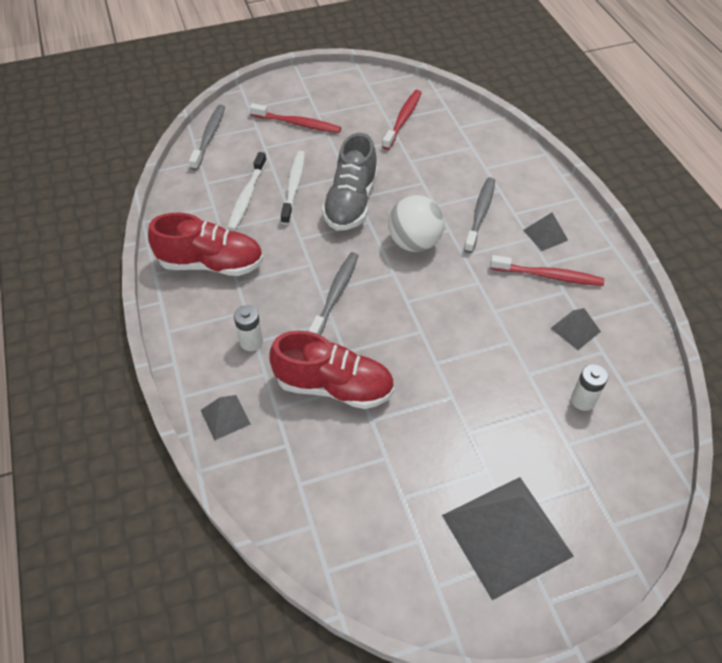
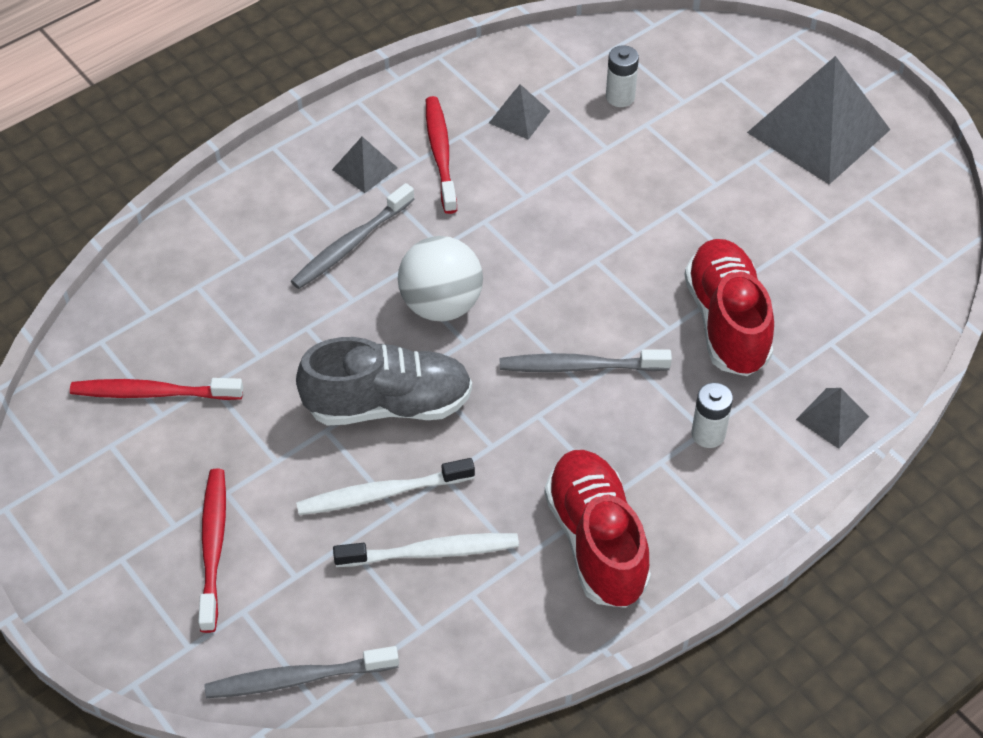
camera: 110 degrees left, 0 degrees up
grey toothbrush [464,177,495,253] -> grey toothbrush turned 45 degrees counterclockwise [291,183,415,289]

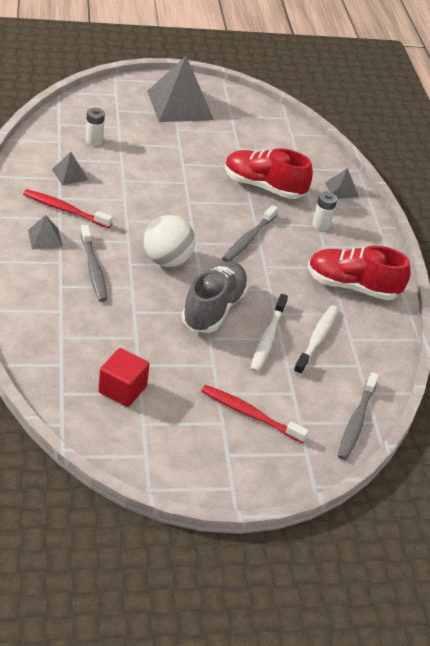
camera: 65 degrees left, 10 degrees down
red toothbrush [70,378,243,400] -> red cube [98,348,150,407]

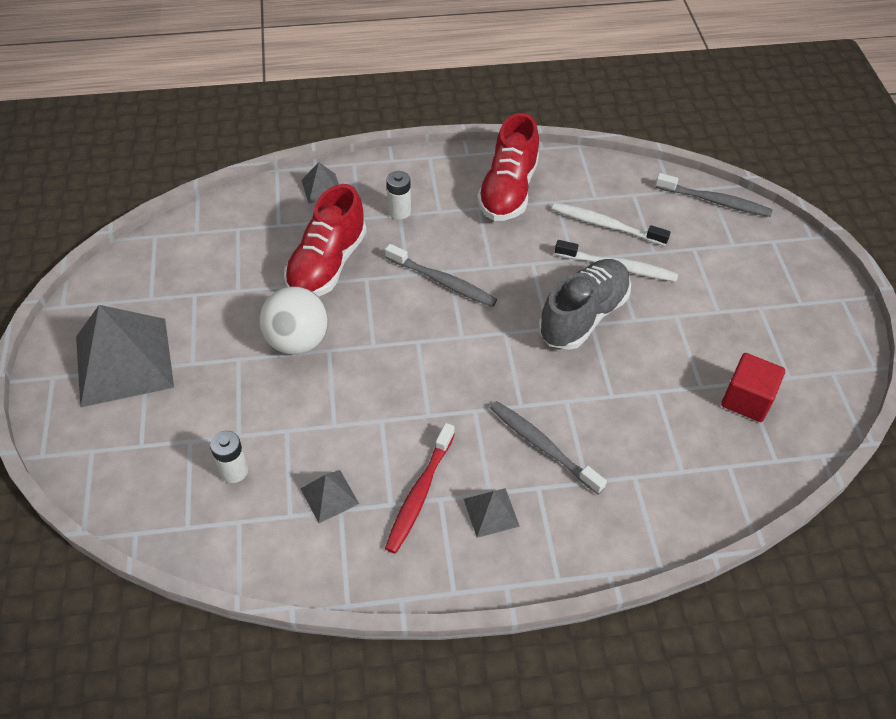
camera: 85 degrees left, 10 degrees up
grey toothbrush [81,225,107,302] -> grey toothbrush turned 120 degrees counterclockwise [490,401,607,494]
white ball [144,215,195,267] -> white ball moved to [260,286,329,355]
grey shoe [181,261,249,333] -> grey shoe turned 105 degrees clockwise [539,259,631,350]
red toothbrush [201,385,309,443] -> none

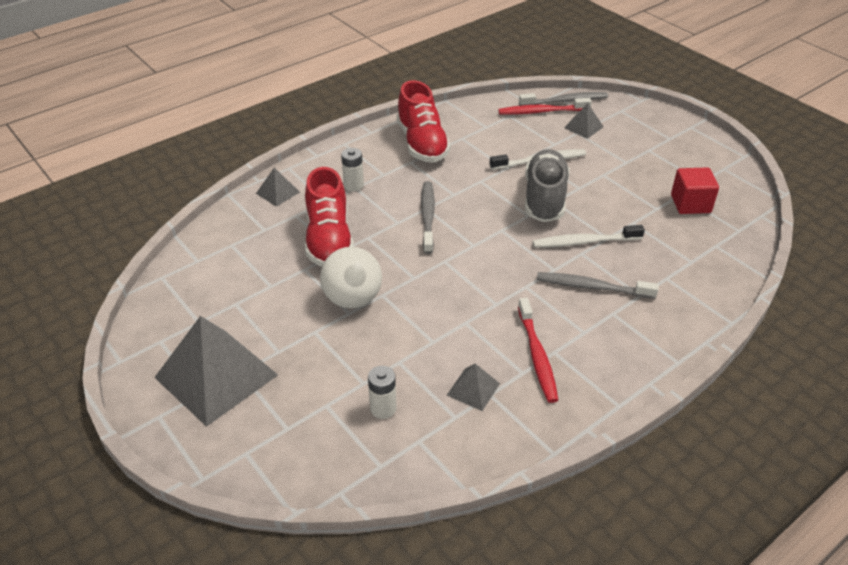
camera: 30 degrees left, 10 degrees down
grey toothbrush [385,244,497,307] -> grey toothbrush turned 90 degrees counterclockwise [421,181,435,254]
grey pyramid [464,488,520,538] -> grey pyramid moved to [564,103,603,139]
white toothbrush [552,203,671,246] -> white toothbrush moved to [532,225,645,248]
none -> red toothbrush [498,98,592,115]

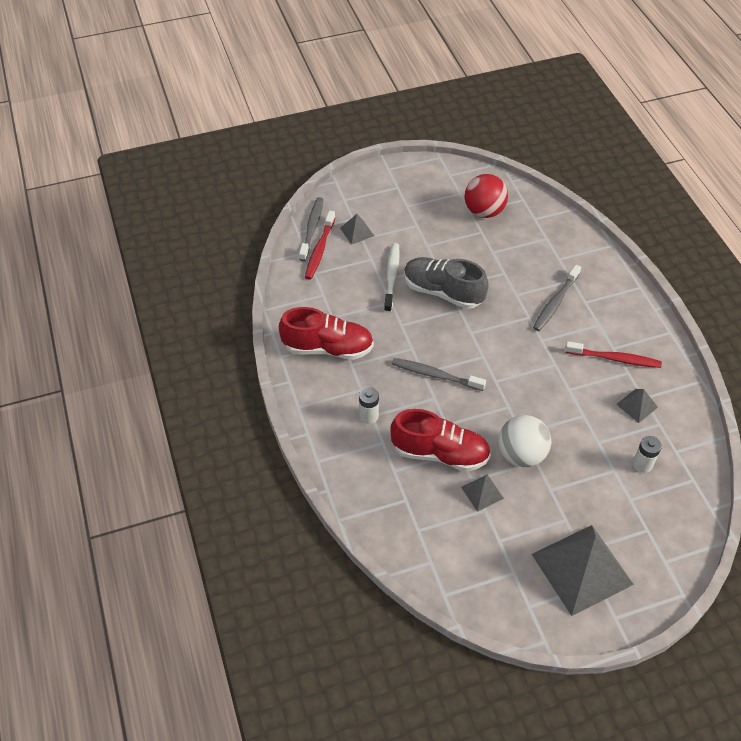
camera: 70 degrees left, 10 degrees up
grey pyramid [256,168,300,207] -> grey pyramid moved to [461,474,504,512]
white toothbrush [532,225,645,248] -> none
red cube [671,167,719,214] -> red ball [465,174,508,218]

